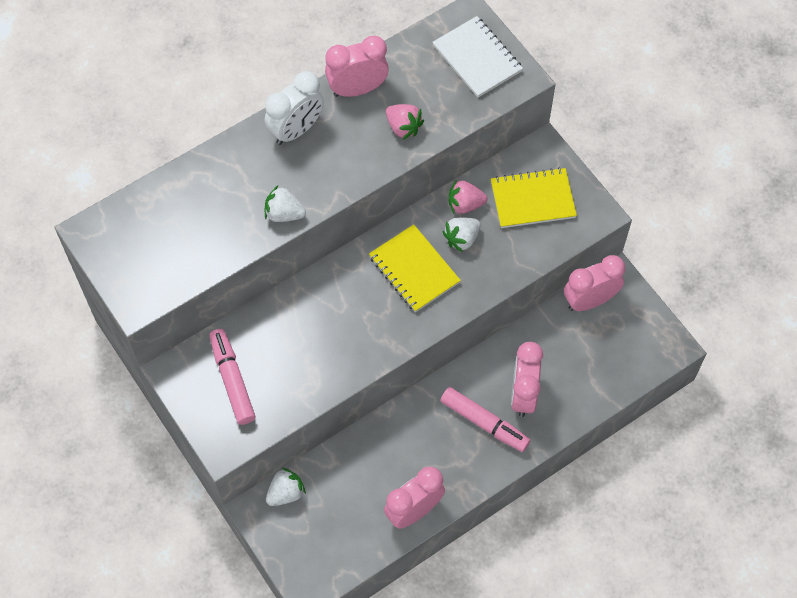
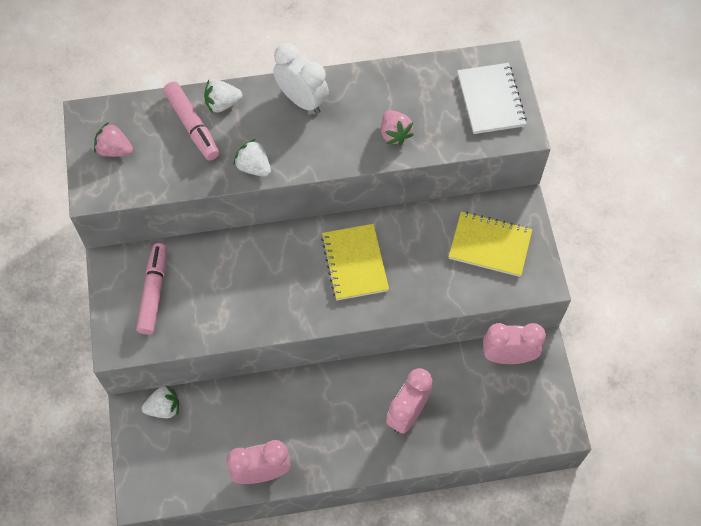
camera: 25 degrees right, 0 degrees up
white clock [265,71,324,145] -> white clock turned 120 degrees counterclockwise [273,43,329,114]
pink clock [325,36,389,97] -> none
pink marker [440,387,530,452] -> pink marker moved to [163,82,219,161]
white strawberry [443,217,481,253] -> white strawberry moved to [204,80,242,113]
pink strawberry [449,179,488,214] -> pink strawberry moved to [94,122,133,157]

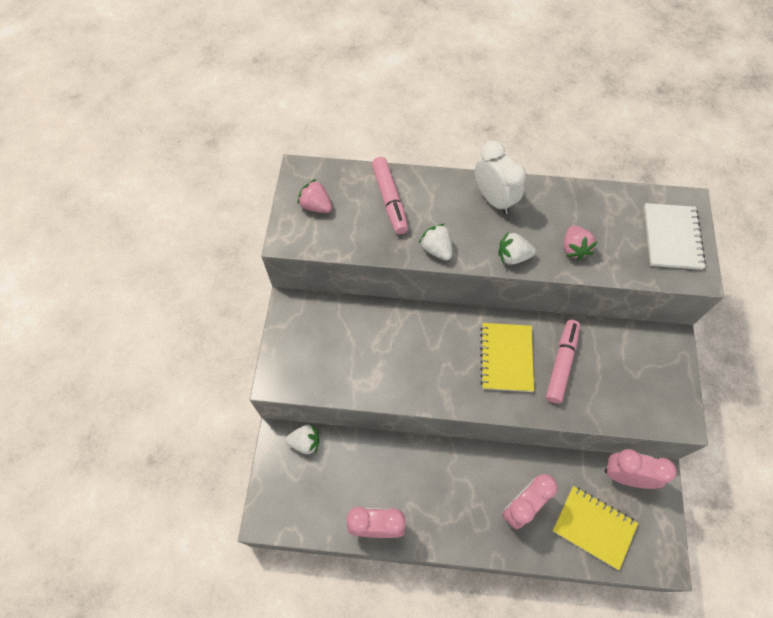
camera: 15 degrees right, 0 degrees up
pink marker [136,243,167,335] -> pink marker moved to [546,320,580,404]
white strawberry [204,80,242,113] -> white strawberry moved to [498,231,536,265]
yellow notebook [449,212,532,277] -> yellow notebook moved to [552,486,638,570]

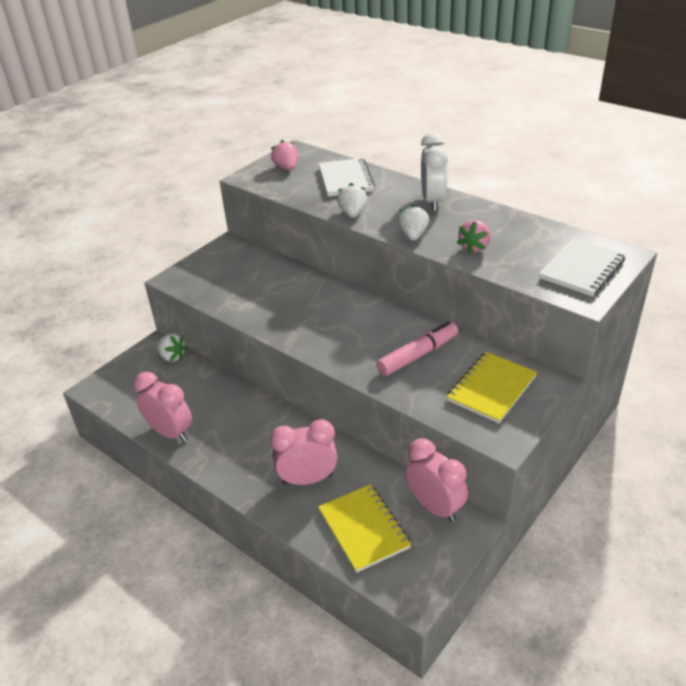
camera: 35 degrees right, 25 degrees down
pink marker [372,157,408,234] -> white notebook [319,158,375,197]
yellow notebook [480,323,534,392] -> yellow notebook moved to [447,352,537,423]
white strawberry [498,231,536,265] -> white strawberry turned 60 degrees clockwise [398,204,429,241]

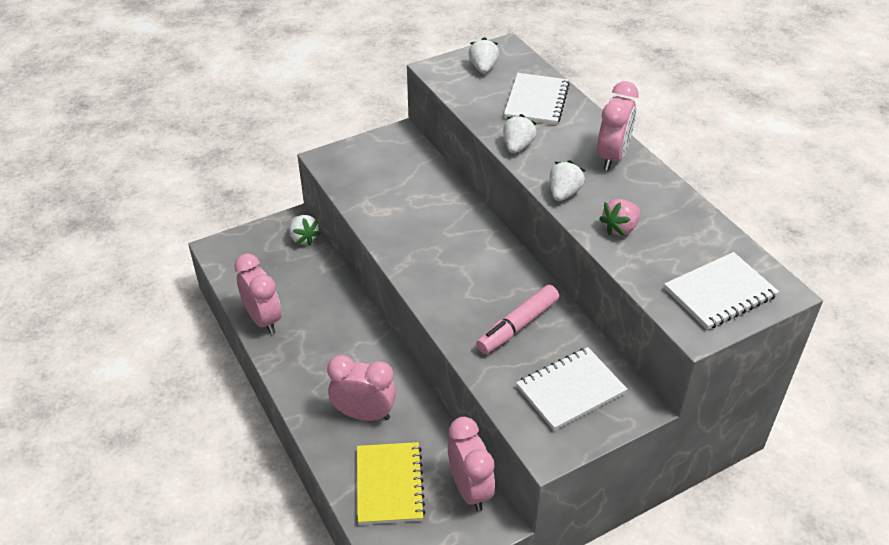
camera: 20 degrees right, 5 degrees up
pink strawberry [271,140,298,170] -> white strawberry [469,37,499,74]
pink marker [376,321,458,376] -> pink marker turned 150 degrees clockwise [476,285,559,354]
white clock [421,132,448,211] -> pink clock [597,81,639,170]
yellow notebook [447,352,537,423] -> white notebook [516,347,627,431]

